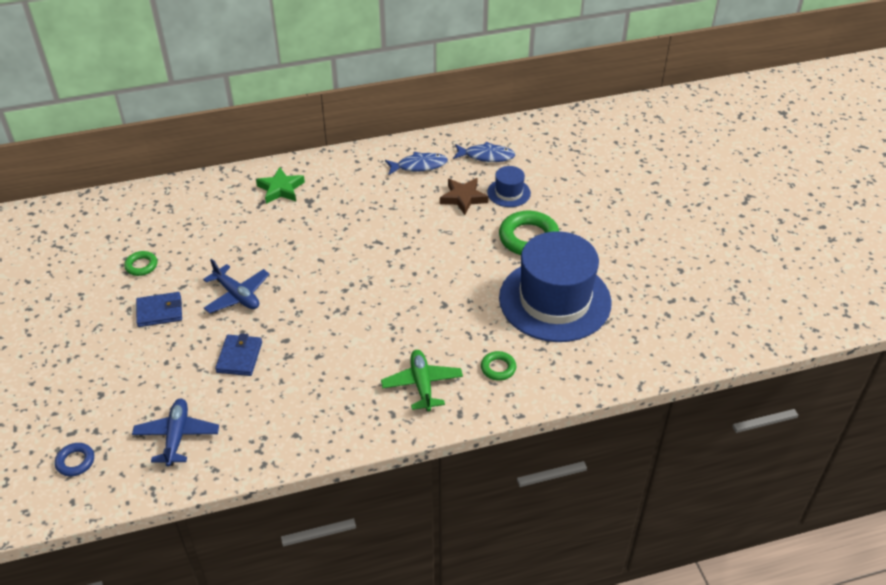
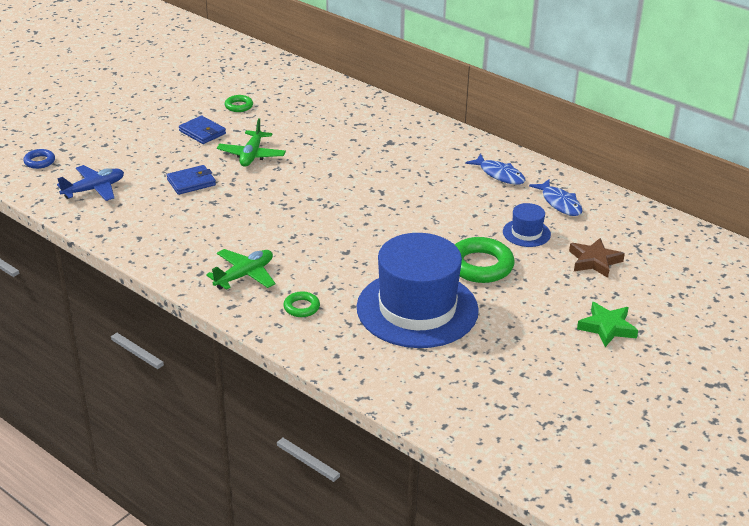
camera: 55 degrees right, 10 degrees down
blue plane [203,259,269,313] -> green plane [217,118,286,167]
green star [256,167,305,204] -> green star moved to [577,302,638,347]
brown star [440,178,489,215] -> brown star moved to [569,238,625,278]

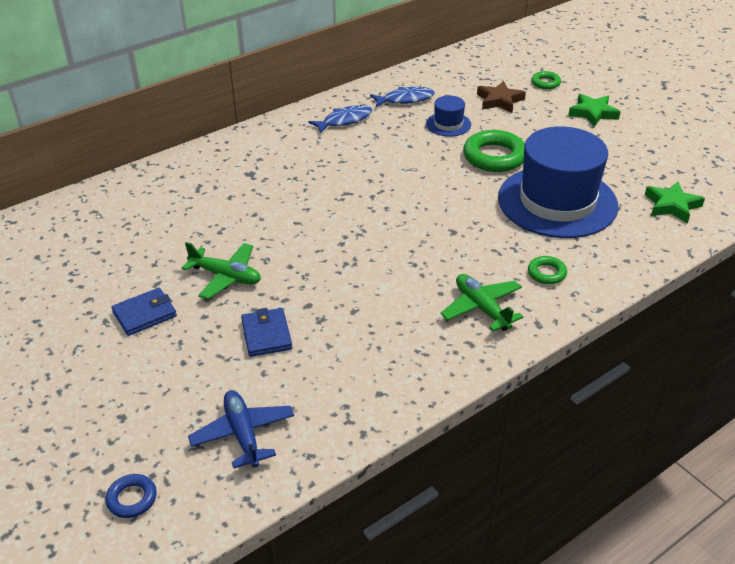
camera: 75 degrees left, 5 degrees up
green ring [225,95,253,112] -> green ring moved to [531,71,561,89]
none -> green star [645,182,705,223]

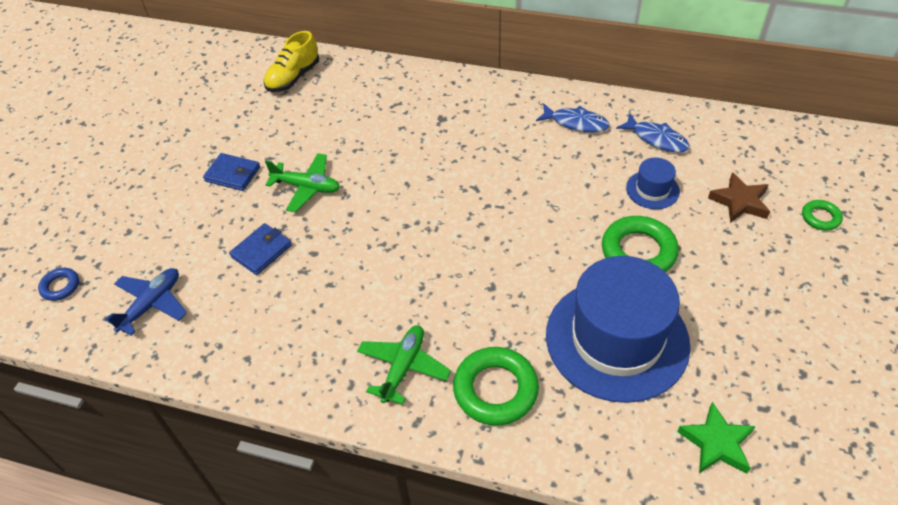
camera: 55 degrees right, 10 degrees up
green plane [182,242,261,299] -> green plane turned 60 degrees counterclockwise [265,153,340,213]
green ring [528,256,567,284] -> green ring [453,347,539,426], size x1.93
green star [568,94,621,127] -> none
none -> yellow shoe [264,31,319,92]

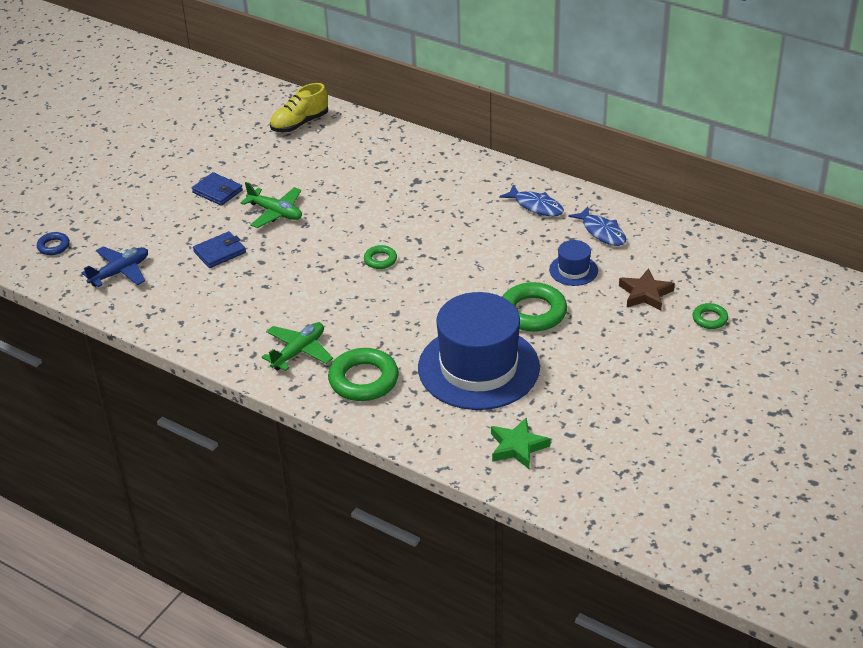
camera: 15 degrees right, 10 degrees down
none -> green ring [364,245,397,269]

